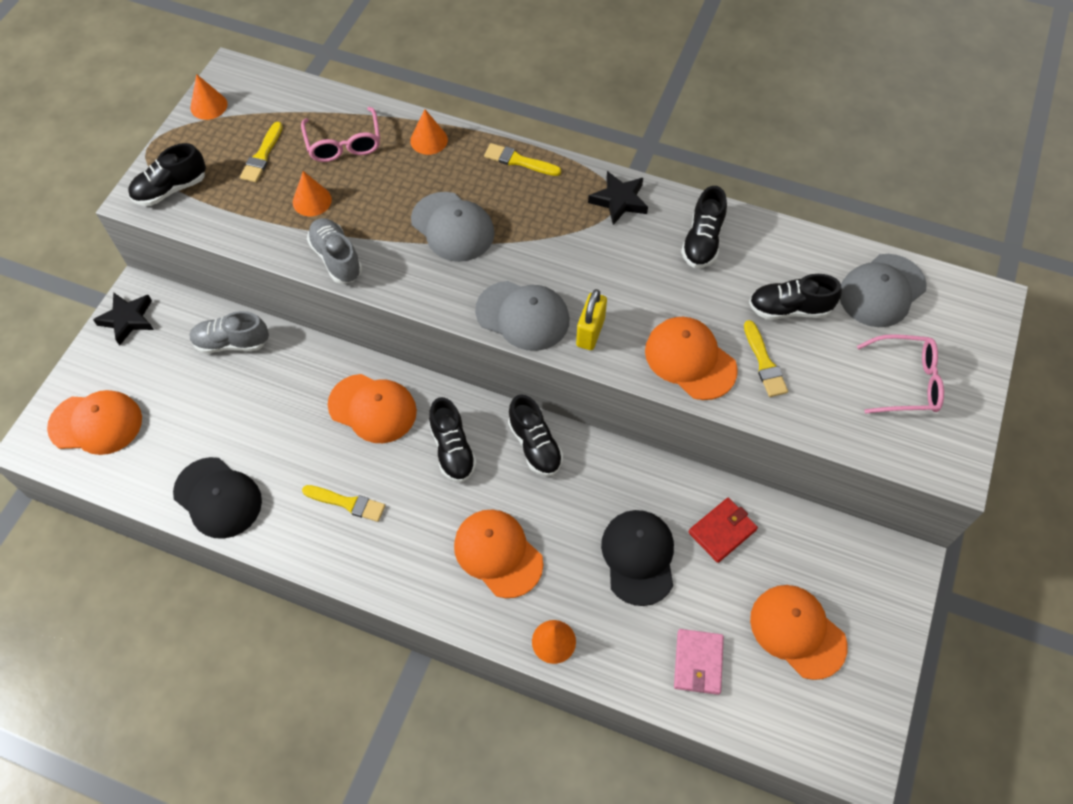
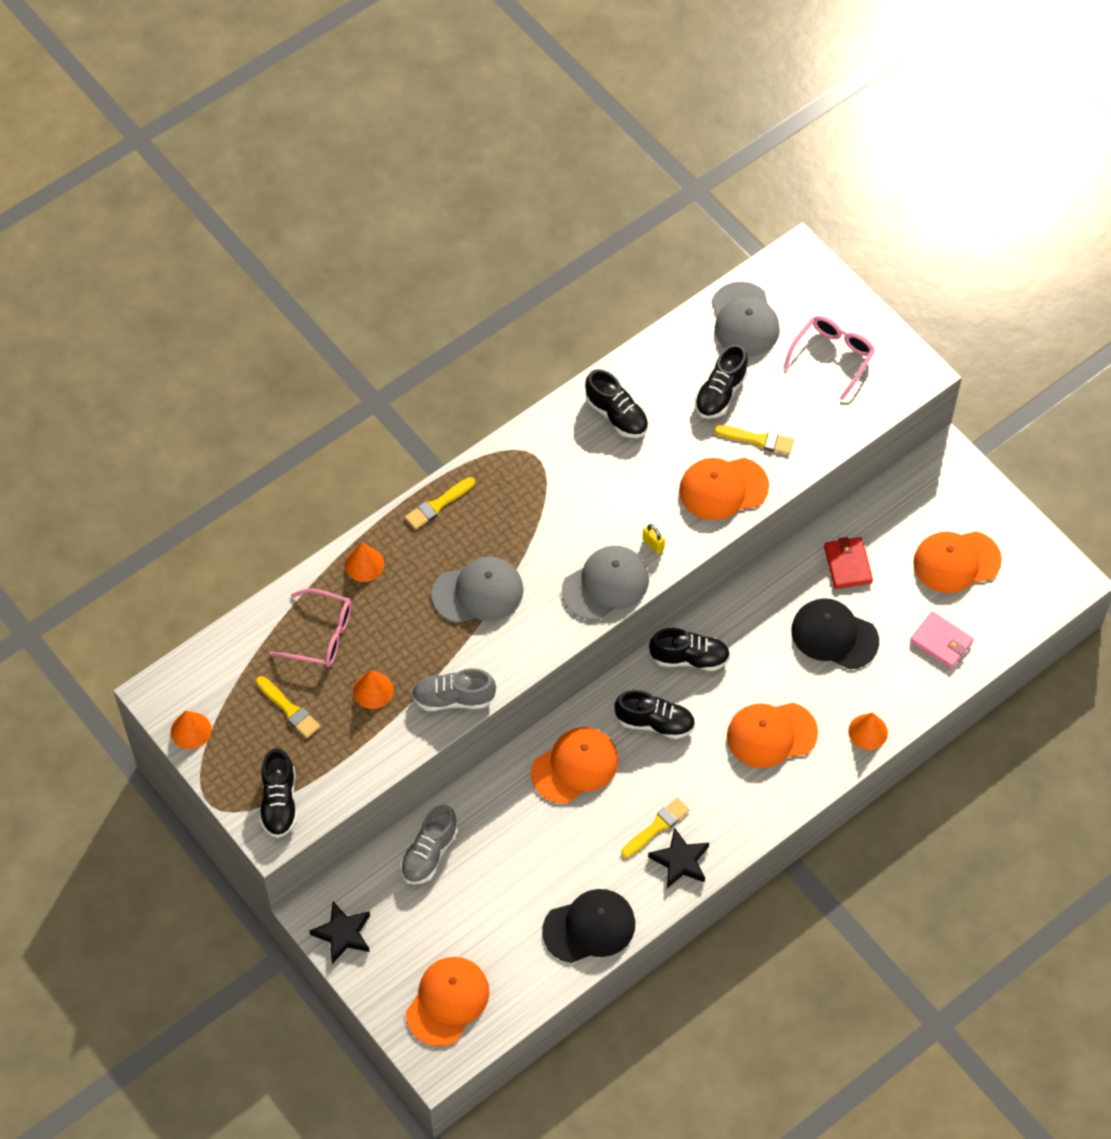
camera: 60 degrees left, 0 degrees up
yellow padlock [576,289,607,350] -> yellow padlock [642,524,665,554], size x0.58
black star [588,171,648,225] -> black star moved to [648,827,709,888]

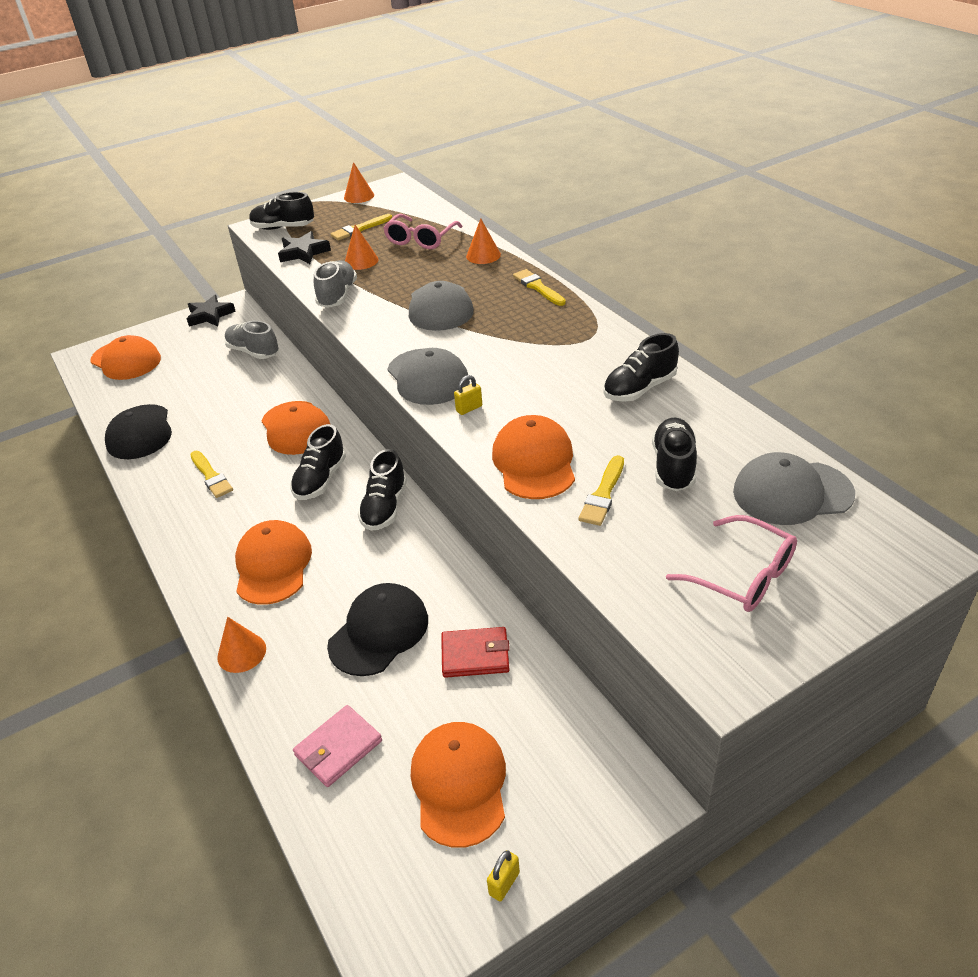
camera: 100 degrees right, 20 degrees down
black star [648,827,709,888] -> black star moved to [278,231,331,264]
black shoe [695,344,748,419] -> black shoe turned 60 degrees clockwise [652,418,697,491]
none -> yellow padlock [487,850,520,901]

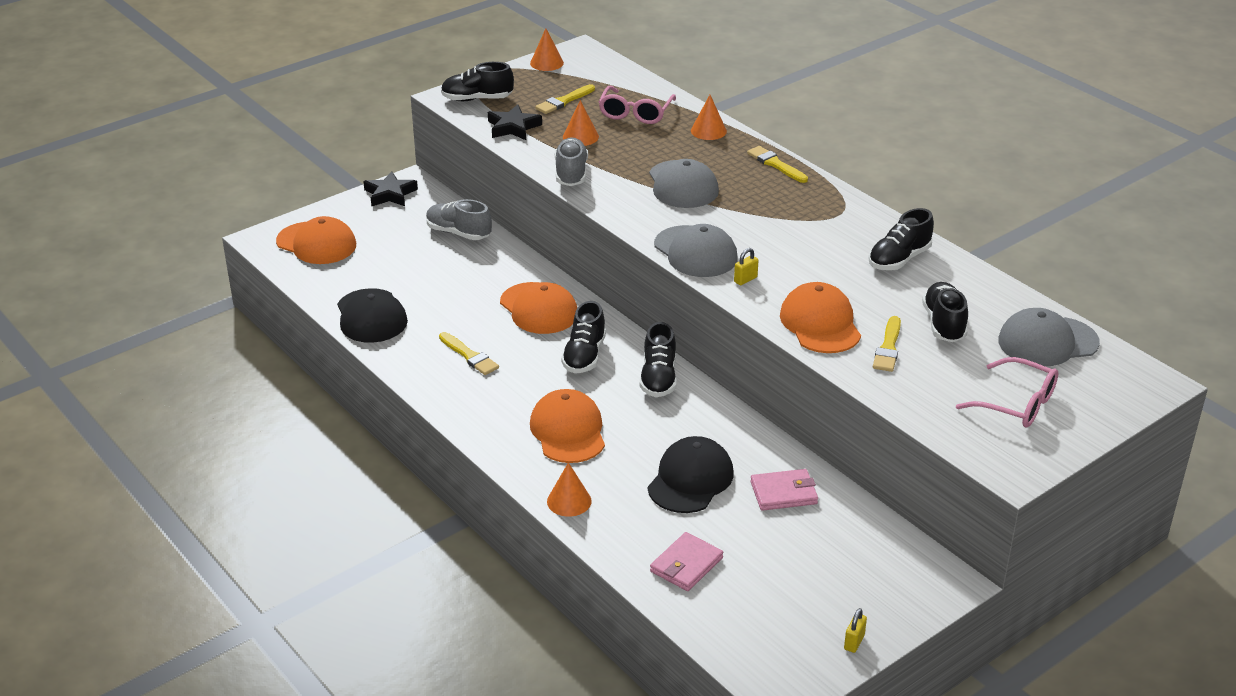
camera: 10 degrees left, 5 degrees down
orange cap [411,722,506,848] -> none
red wallet [441,627,510,678] -> pink wallet [750,469,818,511]

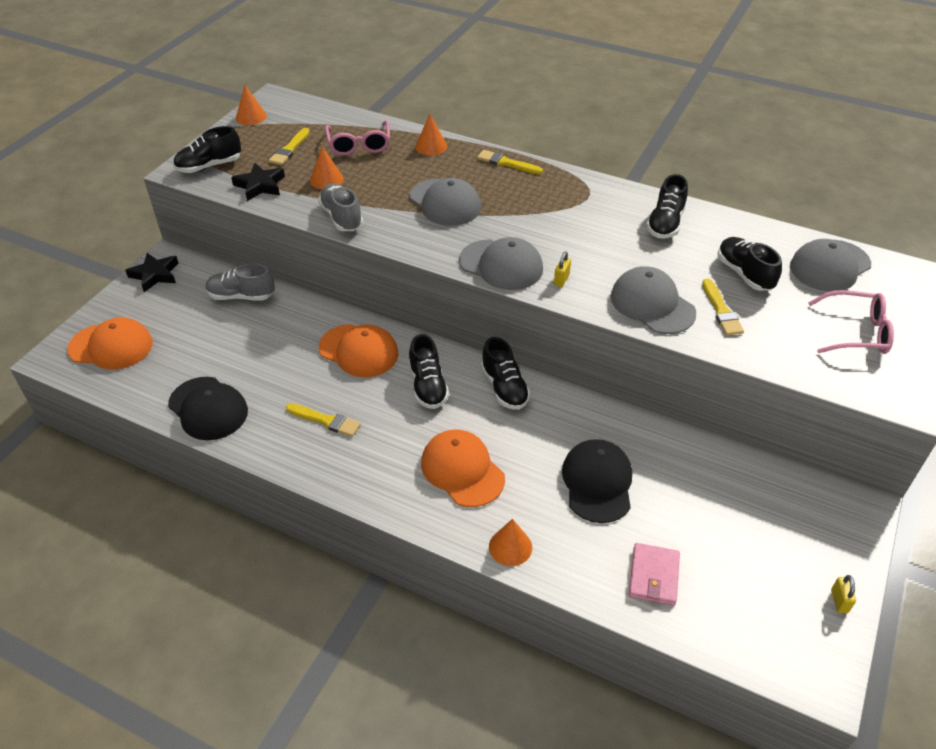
camera: 25 degrees left, 10 degrees up
pink wallet [750,469,818,511] -> none
orange cap [780,282,861,353] -> grey cap [611,266,696,334]

